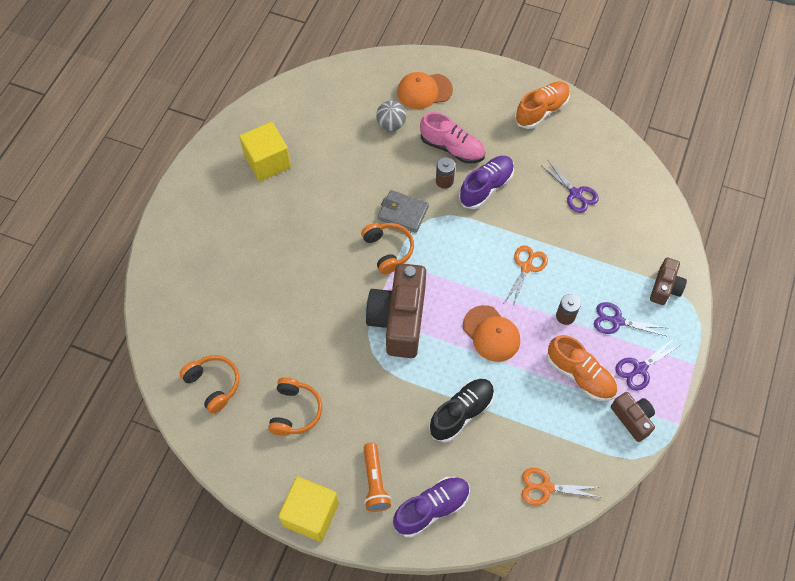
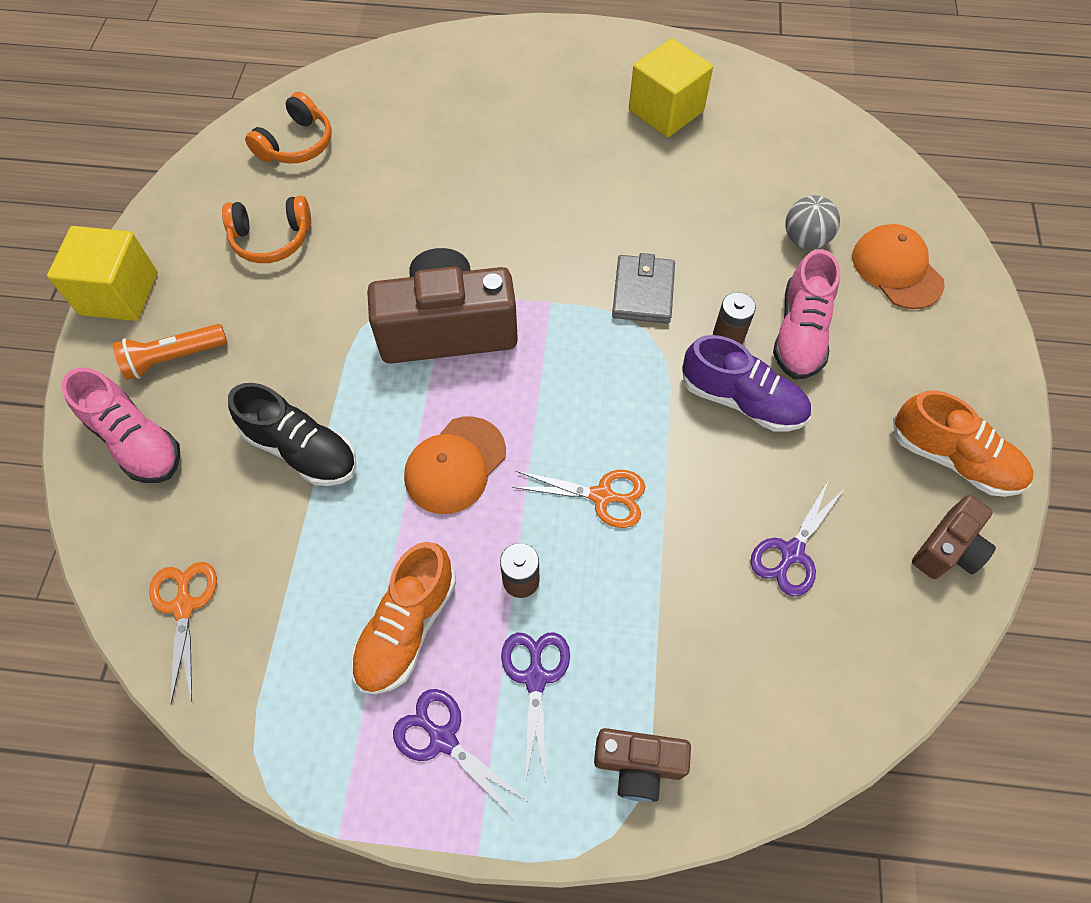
camera: 75 degrees right, 0 degrees up
orange headphones [361,223,414,274] -> none
purple shoe [393,477,470,537] -> pink shoe [62,367,180,483]
brown camera [611,392,655,442] -> brown camera moved to [912,495,996,579]

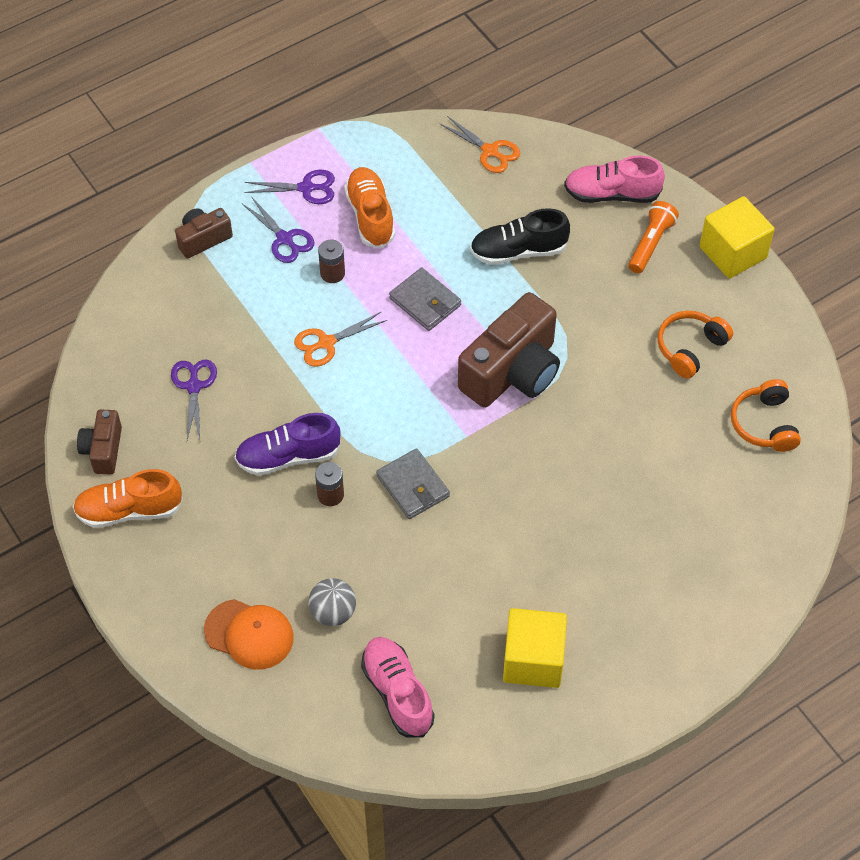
camera: 140 degrees right, 5 degrees down
orange cap [404,416,506,514] -> grey wallet [389,268,461,331]
pink shoe [773,249,840,380] -> pink shoe moved to [361,637,435,738]

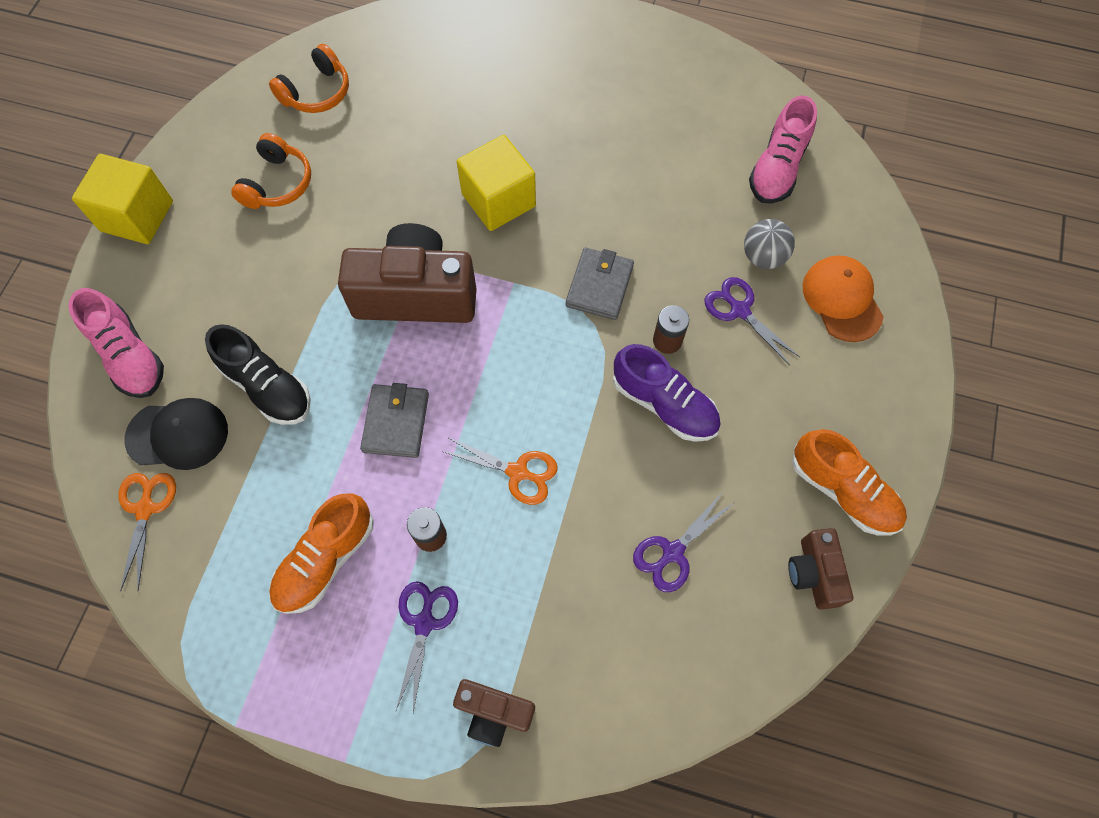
camera: 130 degrees left, 10 degrees up
brown camera [77,410,122,474] -> brown camera turned 120 degrees clockwise [788,528,853,610]
purple scissors [244,170,335,204] -> purple scissors moved to [705,277,800,365]
yellow cube [503,608,567,688] -> yellow cube moved to [457,135,536,231]
orange flashlight [628,201,679,273] -> none
orange headphones [658,311,733,379] -> orange headphones turned 75 degrees counterclockwise [231,133,311,209]
none -> black cap [125,398,228,470]

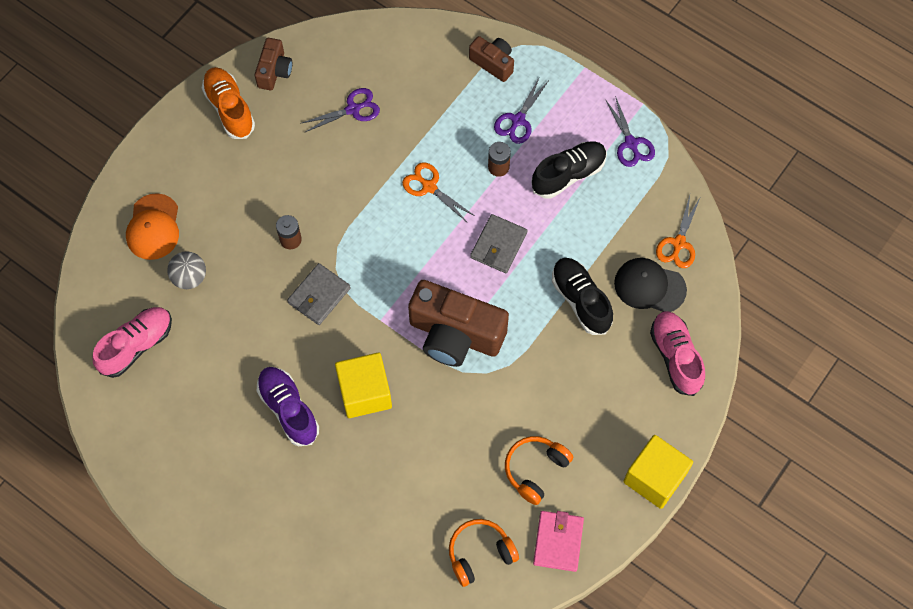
camera: 160 degrees left, 0 degrees up
orange shoe [269,493,374,614] -> black shoe [531,141,607,199]
purple shoe [613,344,721,442] -> purple shoe moved to [257,367,319,446]
purple scissors [705,277,800,365] -> purple scissors moved to [605,96,655,167]
none -> pink wallet [533,511,584,572]

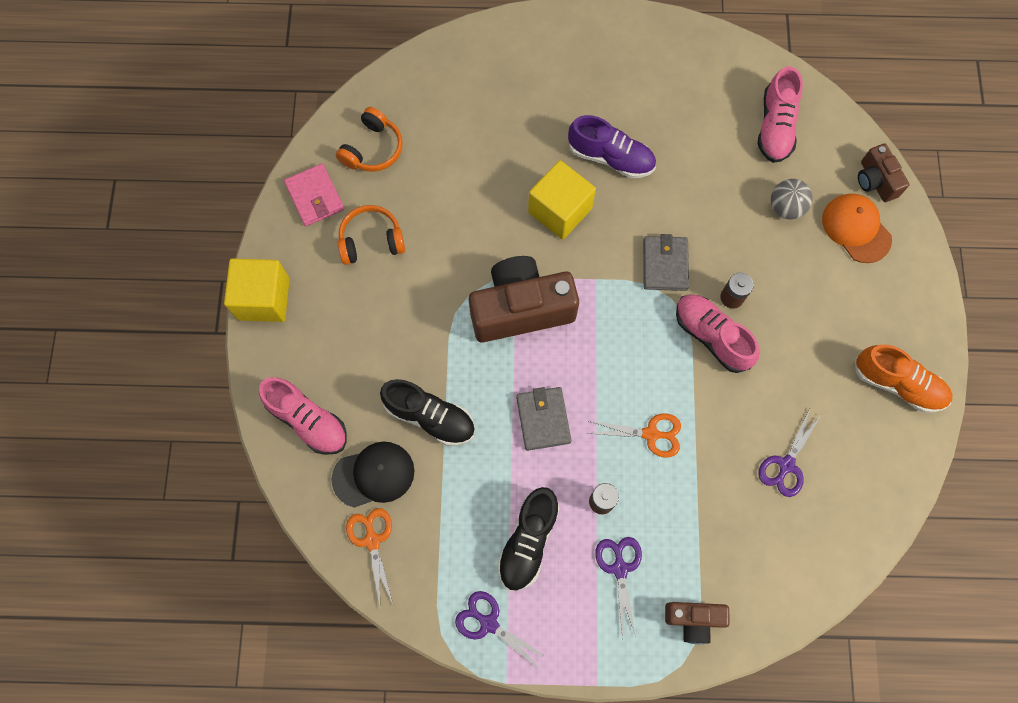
camera: 145 degrees right, 5 degrees up
brown camera [255,38,292,90] -> brown camera moved to [858,143,909,202]
orange headphones [505,436,573,505] -> orange headphones turned 105 degrees counterclockwise [338,205,405,265]
none -> pink shoe [676,294,759,373]

